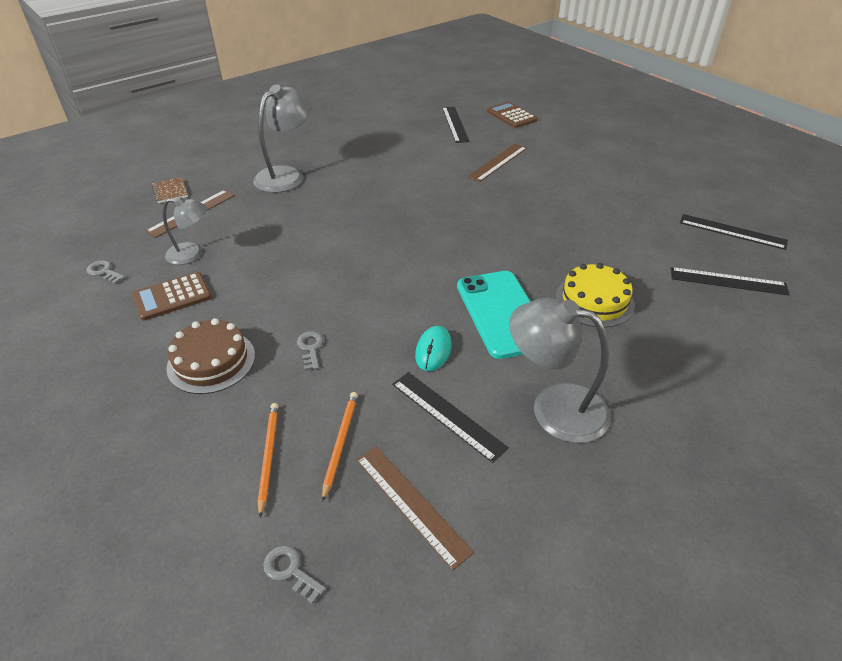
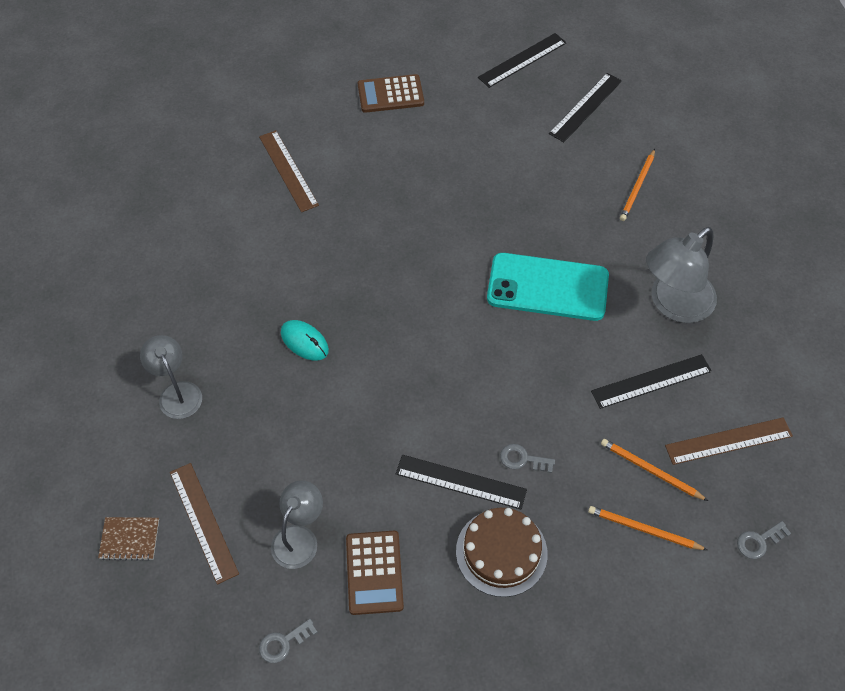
camera: 65 degrees left, 15 degrees up
grey lamp [253,84,312,193] -> grey lamp [140,335,202,419], size x0.62
turquoise mouse [415,326,452,371] -> turquoise mouse moved to [281,320,329,361]
black ruler [442,107,469,143] -> black ruler moved to [396,455,527,510]
brown calculator [487,102,538,128] -> brown calculator moved to [358,74,424,113]
yellow cake [556,263,635,328] -> none
none -> orange pencil [620,149,655,221]

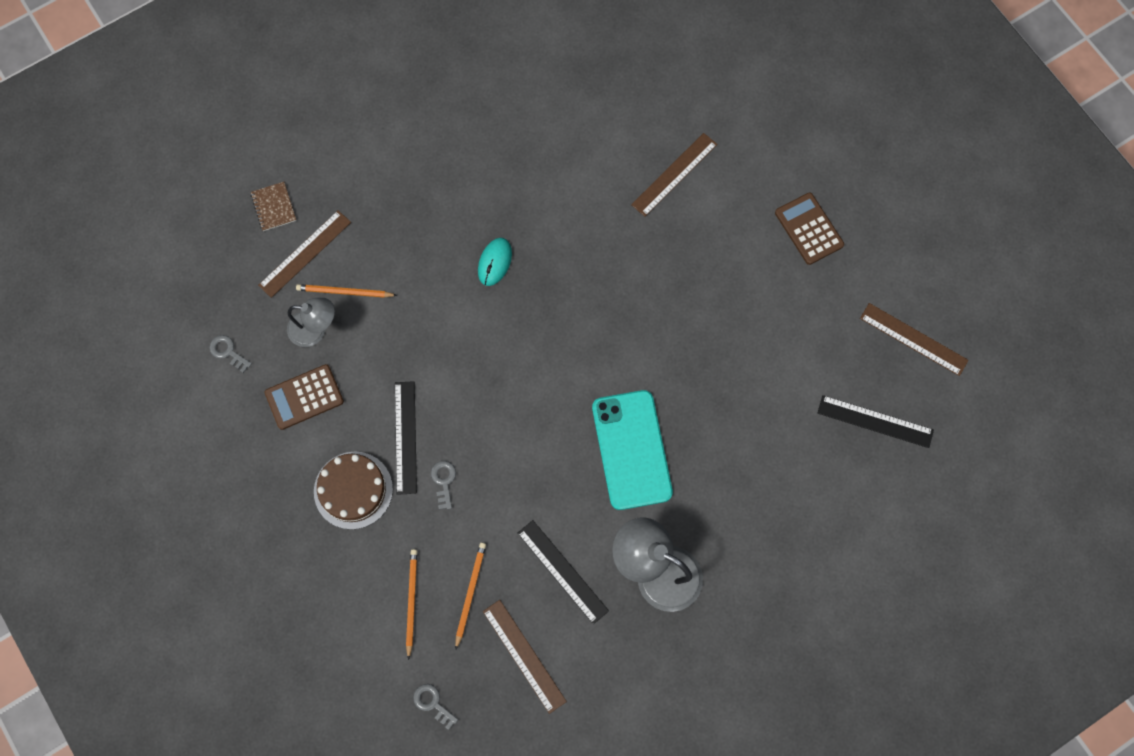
camera: 70 degrees right, 15 degrees up
grey lamp [140,335,202,419] -> none
black ruler [478,33,566,88] -> brown ruler [860,303,969,376]
orange pencil [620,149,655,221] -> orange pencil moved to [296,284,397,298]

